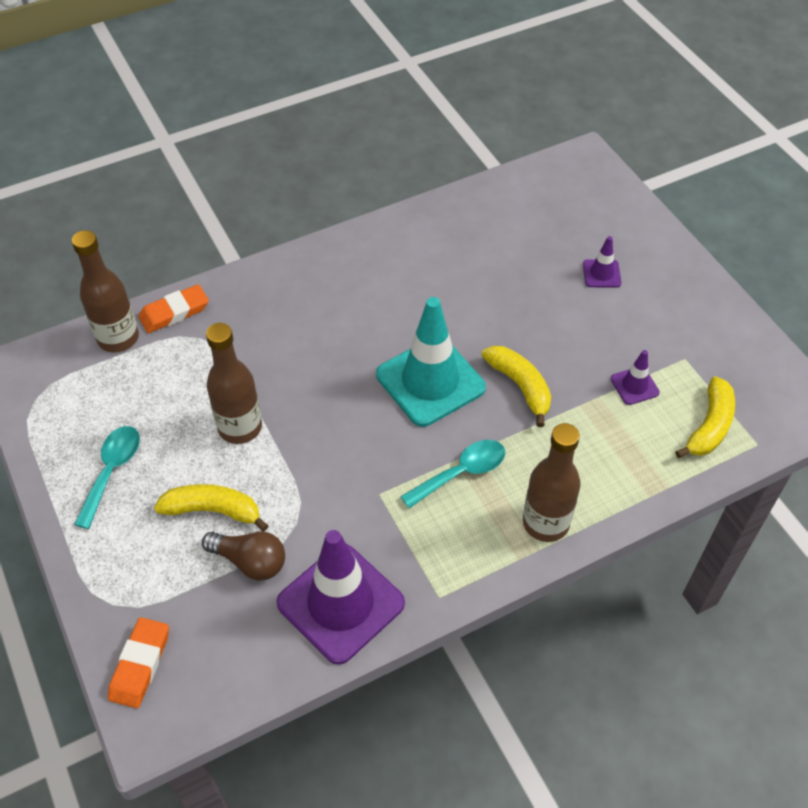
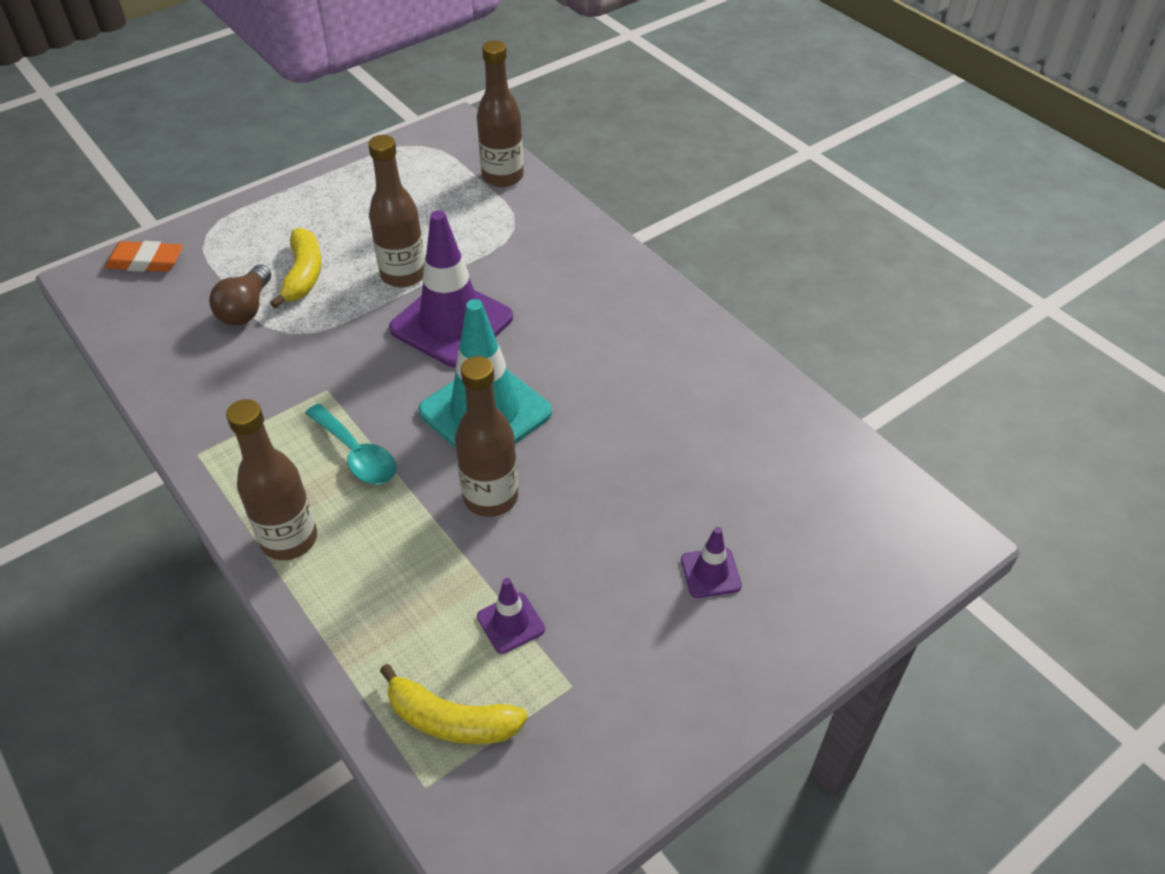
camera: 80 degrees right, 5 degrees down
turquoise spoon [74,426,140,529] -> none
orange eraser [138,284,209,333] -> none
purple traffic cone [276,530,405,665] -> purple traffic cone moved to [389,210,513,367]
yellow banana [482,346,551,427] -> brown bottle [455,356,518,517]

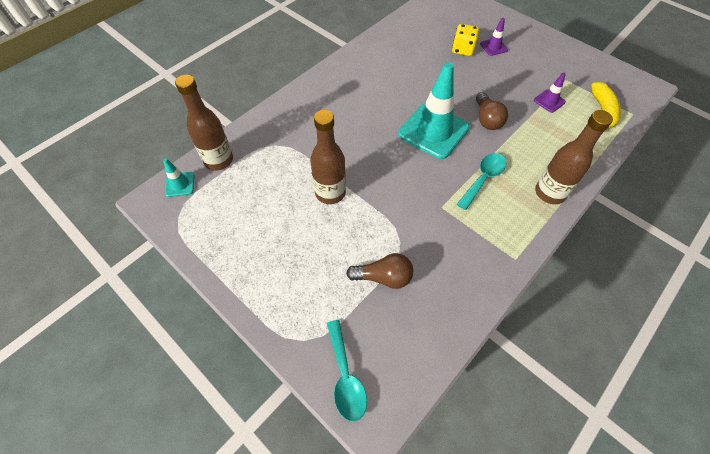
camera: 100 degrees left, 10 degrees up
orange eraser [105,241,183,272] -> turquoise spoon [327,320,367,422]
yellow banana [270,228,322,308] -> none
purple traffic cone [389,210,513,367] -> none
brown bottle [455,356,518,517] -> brown light bulb [476,92,508,130]
none -> turquoise traffic cone [163,158,195,197]
none -> yellow dice [452,24,479,56]

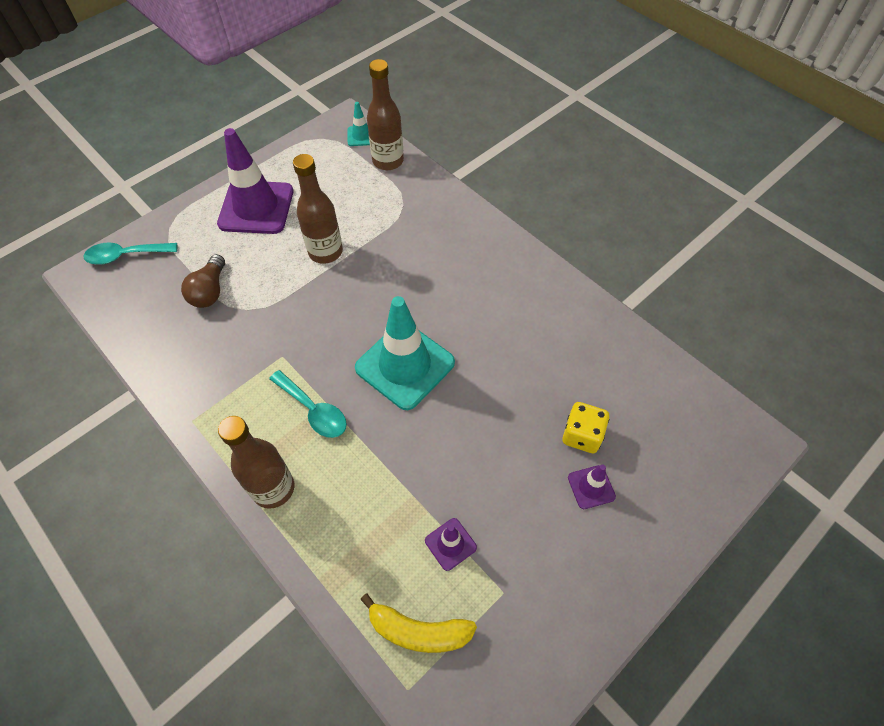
camera: 95 degrees right, 0 degrees up
brown light bulb [476,92,508,130] -> none
none -> purple traffic cone [217,128,293,234]

